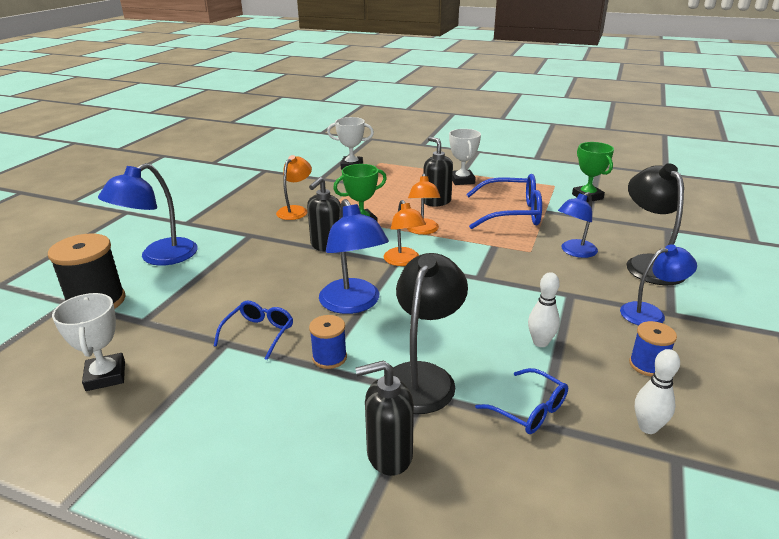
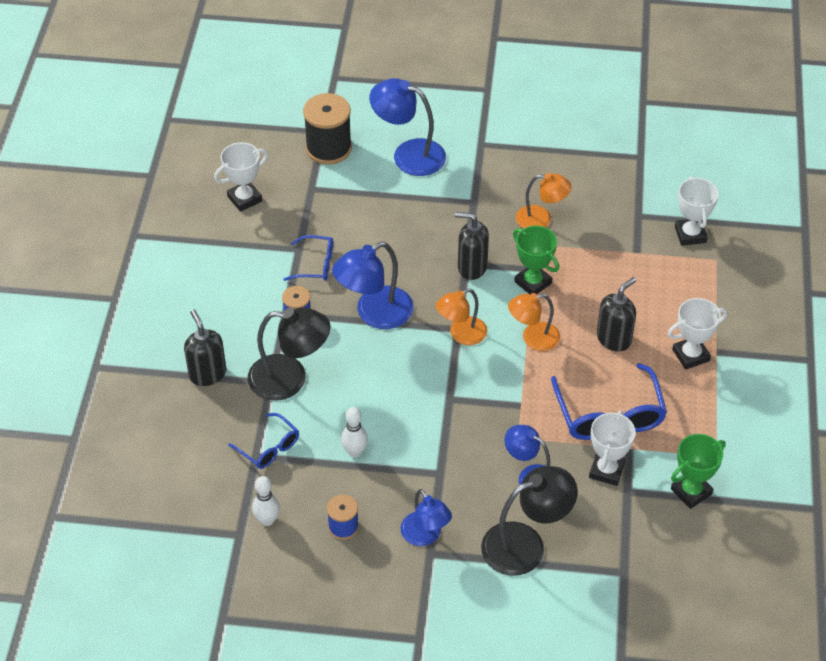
camera: 75 degrees right, 20 degrees up
blue glasses [475,368,568,434] -> blue glasses turned 75 degrees counterclockwise [228,413,299,469]
none -> white trophy [589,410,636,486]

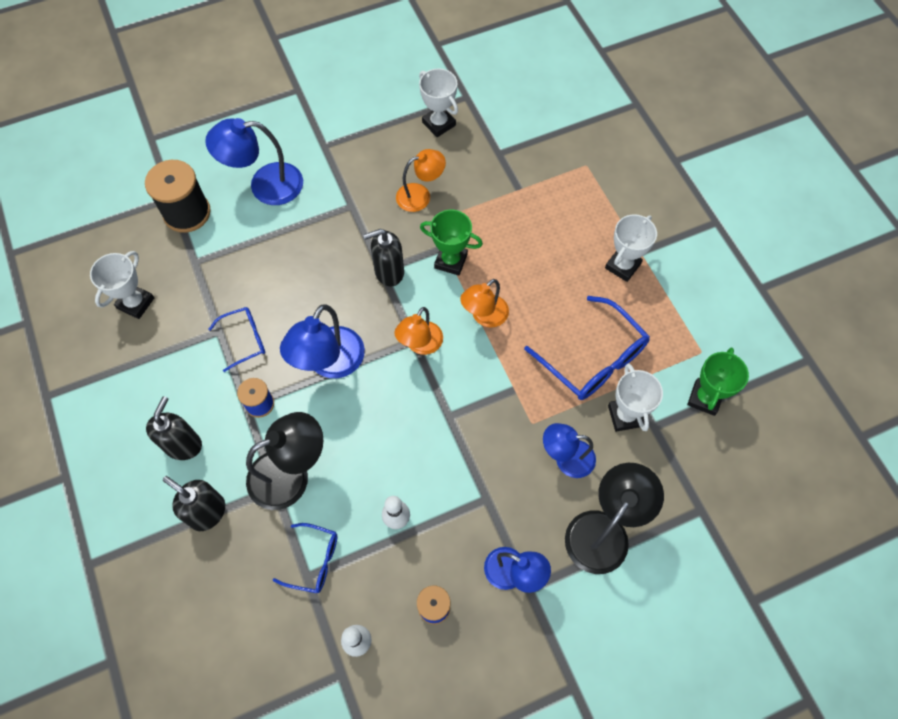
camera: 30 degrees left, 15 degrees up
black soap dispenser [597,277,636,352] -> black soap dispenser moved to [146,396,202,460]
white trophy [675,176,719,246] -> white trophy moved to [419,68,458,137]

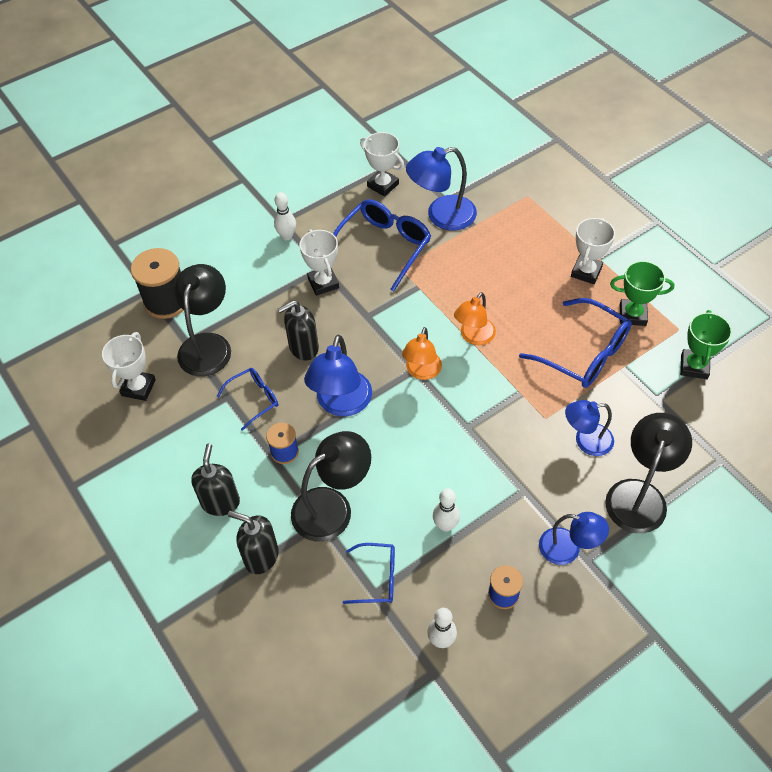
camera: 10 degrees left, 10 degrees down
blue lamp [205,118,303,205] -> blue lamp moved to [406,147,477,231]
black soap dispenser [363,229,404,287] -> black soap dispenser moved to [278,300,319,361]
orange lamp [396,149,446,212] -> blue glasses [333,199,431,291]
green trophy [420,210,483,275] -> green trophy moved to [610,261,674,326]
white trophy [608,363,663,432] -> white trophy moved to [300,229,339,296]
none -> black lamp [174,264,231,376]
none -> white bowling pin [274,192,296,240]

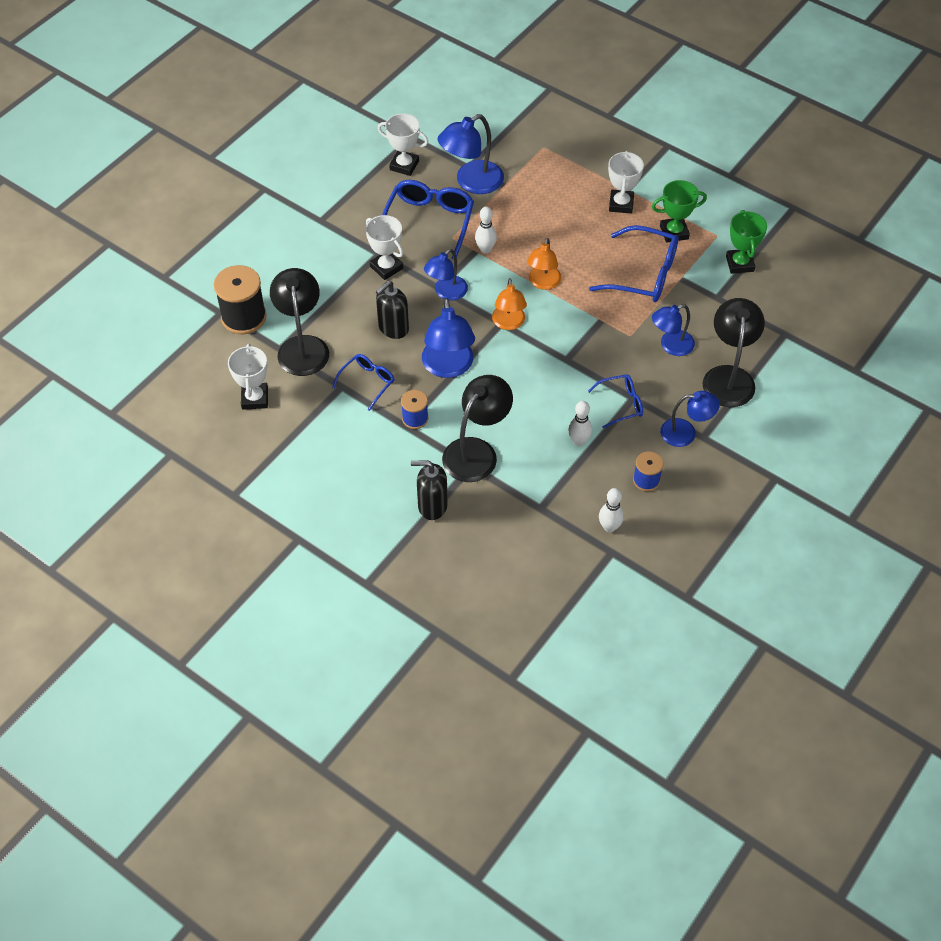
camera: 20 degrees left, 0 degrees up
black soap dispenser [191,444,240,516] -> none
white bowling pin [274,192,296,240] -> white bowling pin moved to [475,207,497,254]
blue glasses [343,543,395,604] -> blue glasses moved to [588,374,643,428]
none -> blue lamp [424,249,468,301]

